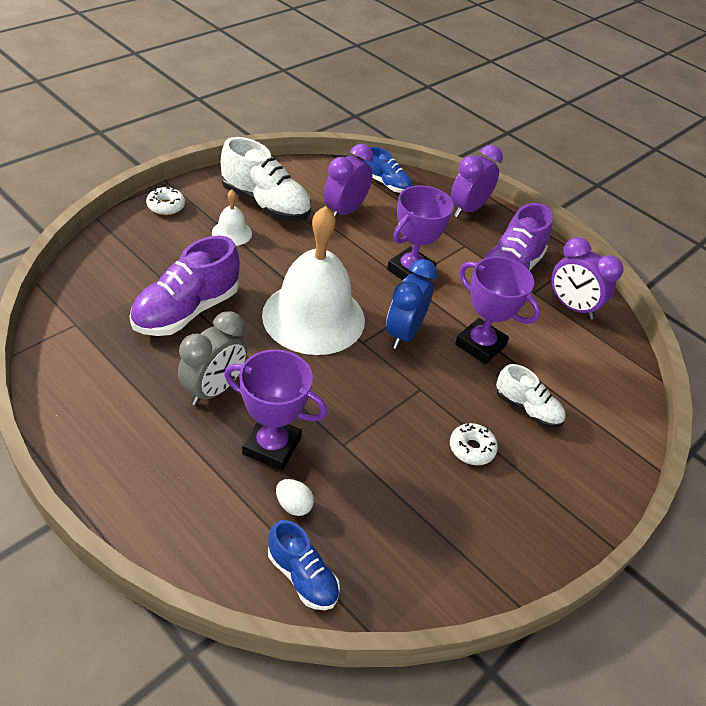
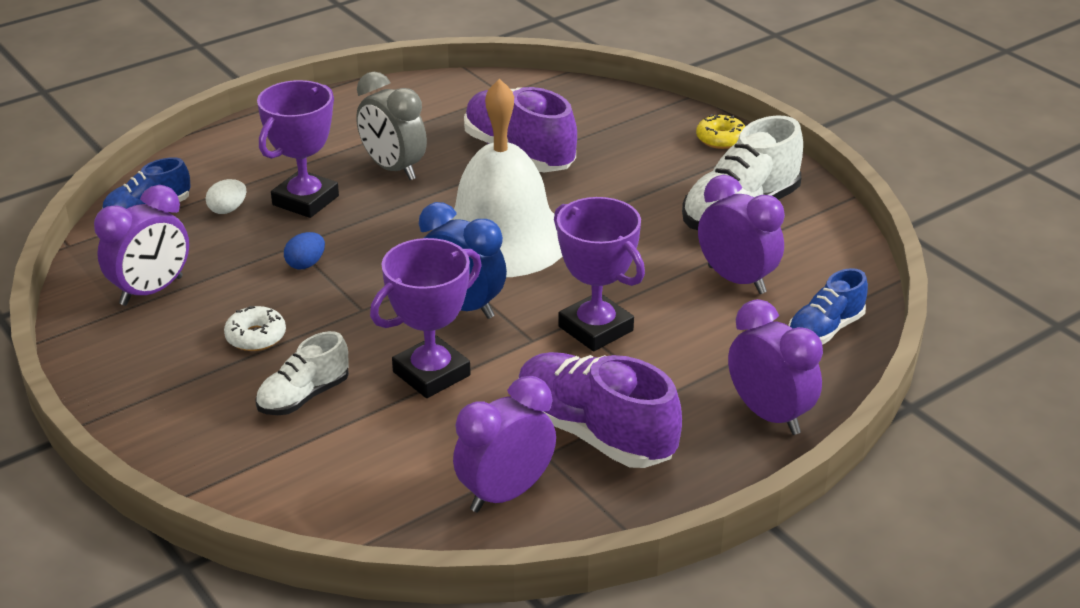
camera: 105 degrees right, 10 degrees down
white donut [146,186,185,215] -> yellow donut [696,114,745,149]
white bell [212,189,252,246] -> none
none -> purple clock [94,185,189,306]
none -> blue egg [284,232,325,269]

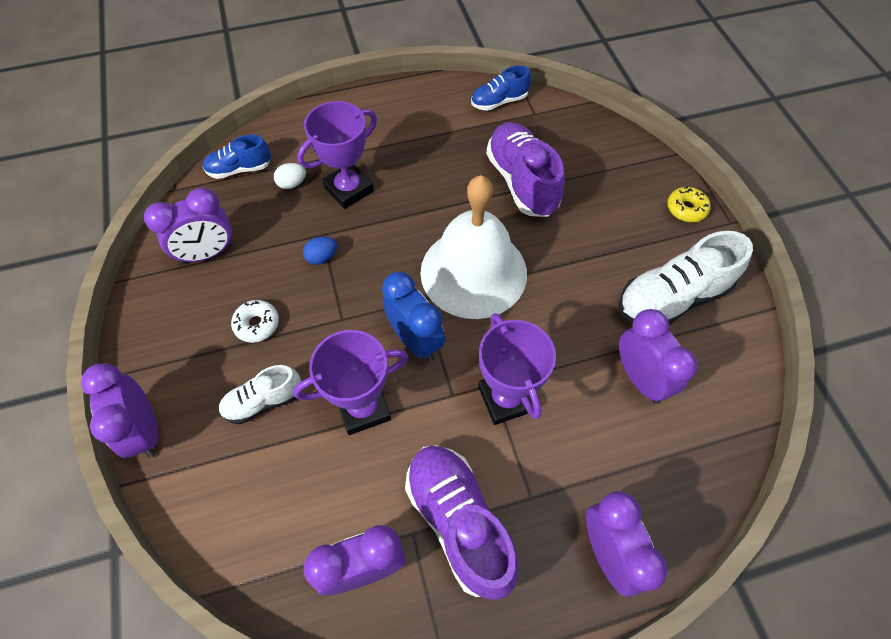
camera: 20 degrees right, 25 degrees up
grey clock [356,72,427,180] -> none
blue shoe [788,268,868,345] -> blue shoe moved to [471,65,531,111]
none -> purple clock [81,363,159,458]

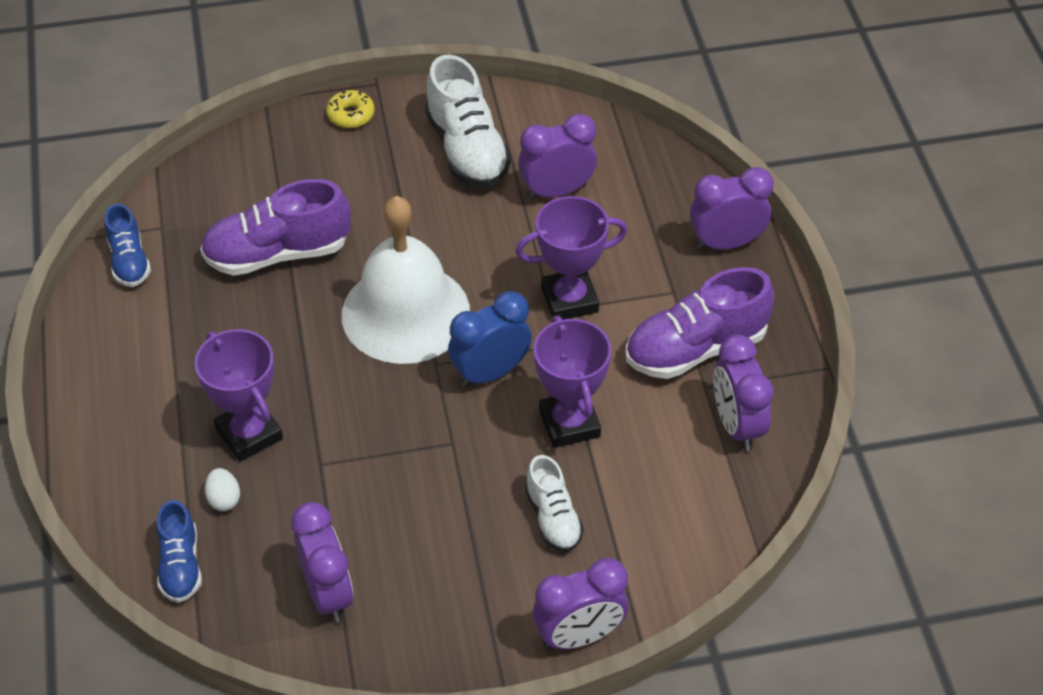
camera: 85 degrees left, 10 degrees down
white donut [231,300,279,343] -> none
blue egg [303,236,337,265] -> none

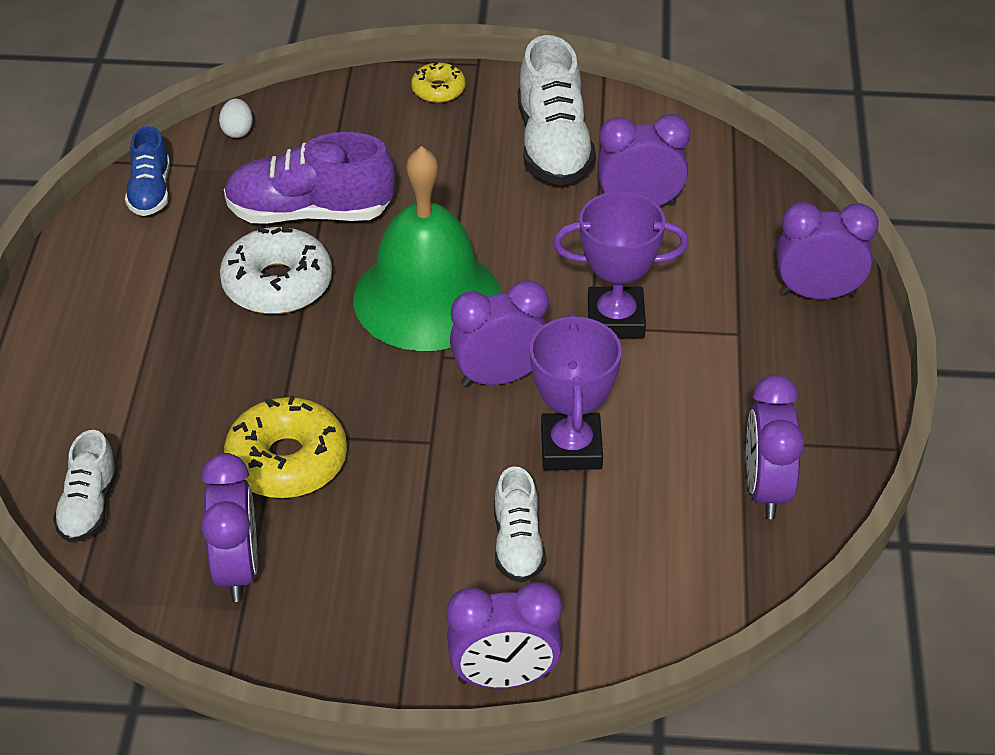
camera: 15 degrees right, 5 degrees down
blue shoe [156,500,202,603] -> white shoe [53,430,118,543]
purple trophy [195,329,283,462] -> none
white egg [205,468,240,511] -> white egg moved to [219,99,253,138]
white bell [342,196,470,364] -> green bell [353,146,501,351]
blue clock [448,291,532,388] -> purple clock [450,280,549,387]
purple shoe [625,267,775,379] -> none
none -> white donut [220,226,332,314]
none -> yellow donut [224,395,347,498]

